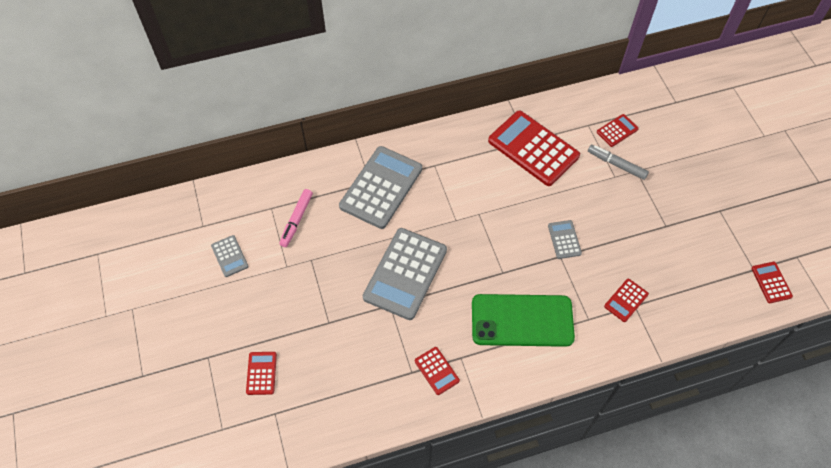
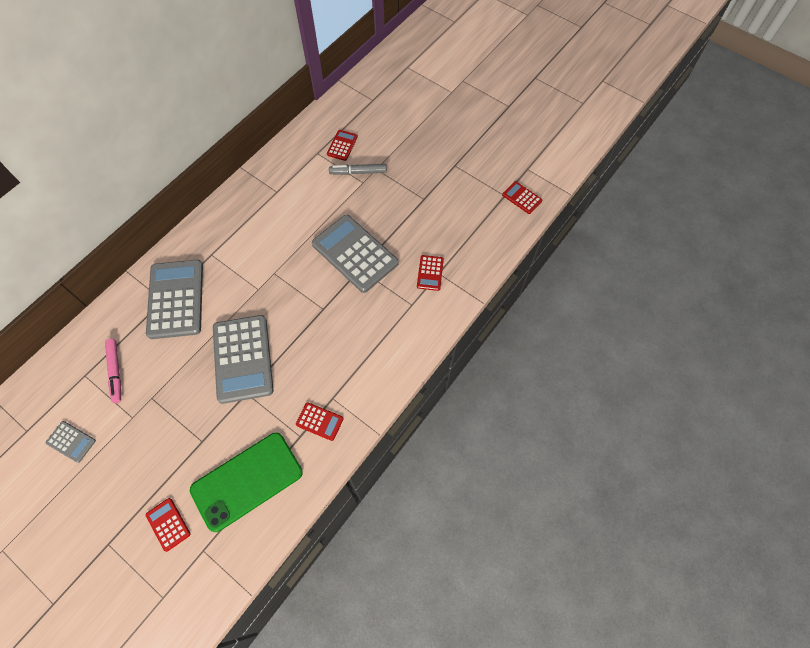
camera: 35 degrees left, 5 degrees up
green phone [472,294,575,347] -> green phone moved to [190,433,303,532]
red calculator [488,111,580,186] -> none
grey calculator [548,220,582,259] -> grey calculator [312,215,399,293], size x2.15

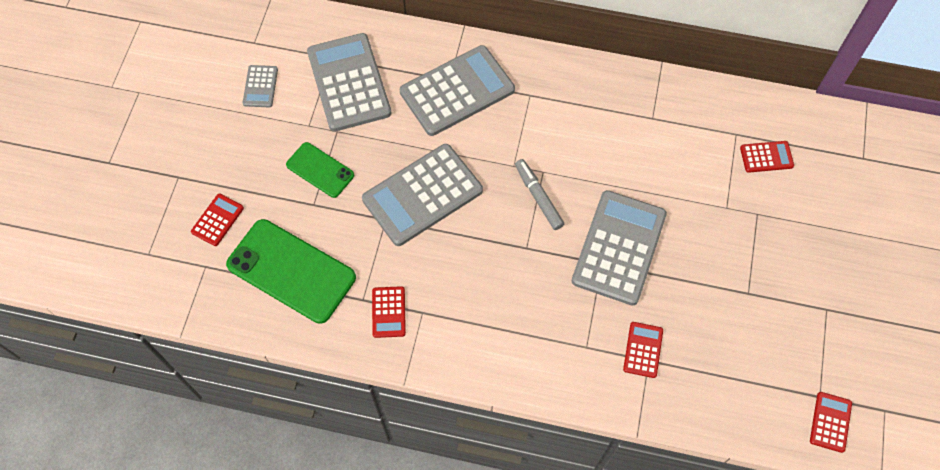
camera: 65 degrees right, 0 degrees up
pink marker [105,339,121,403] -> grey calculator [307,33,392,132]
grey marker [329,164,387,175] -> grey marker moved to [515,159,564,230]
red calculator [417,255,444,291] -> red calculator turned 120 degrees clockwise [623,322,663,378]
none -> green phone [286,142,354,198]

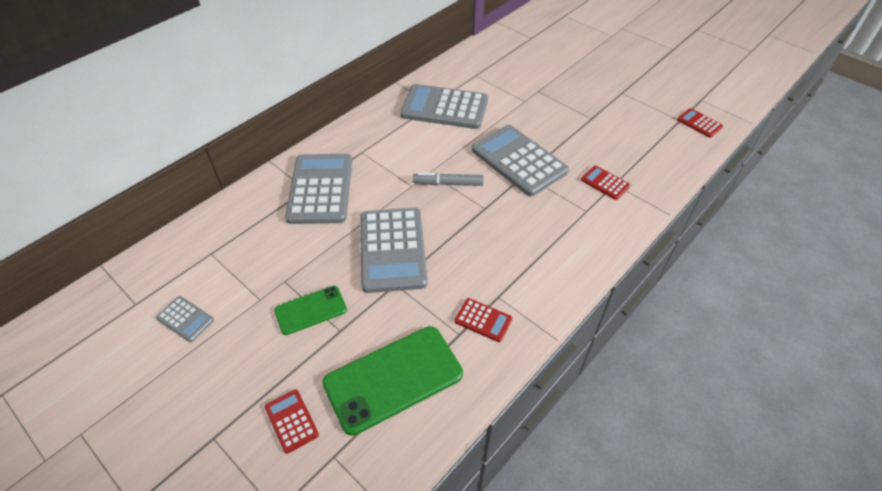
camera: 60 degrees left, 15 degrees down
grey calculator [307,33,392,132] -> grey calculator moved to [400,84,488,129]
red calculator [740,141,794,173] -> none

